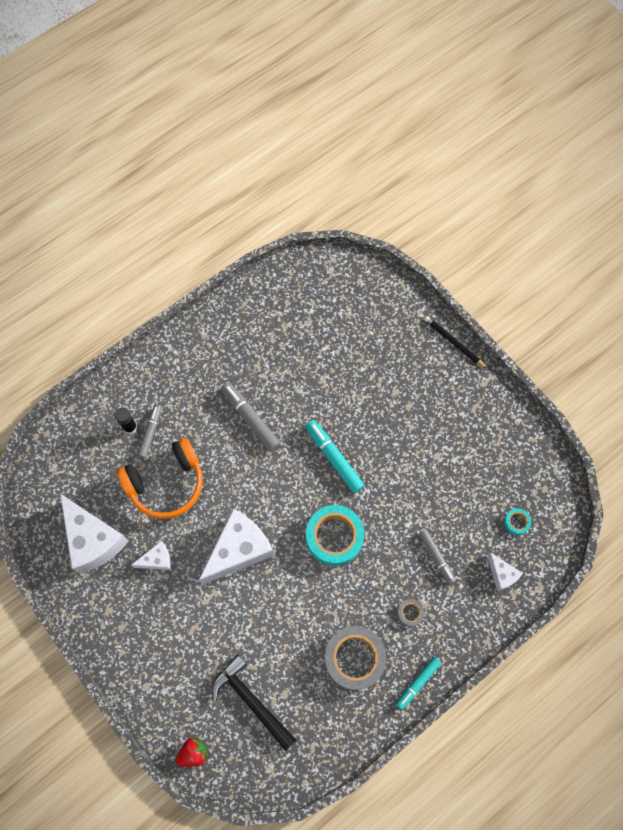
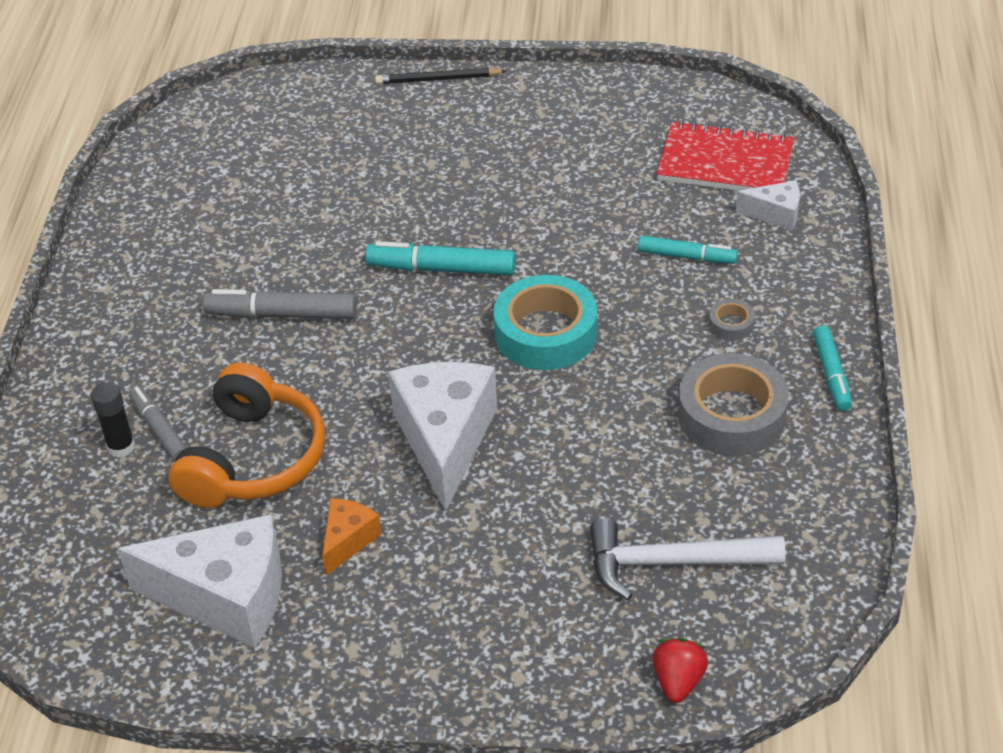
camera: 45 degrees left, 25 degrees down
white cheese [131,541,171,570] -> orange cheese [322,498,382,575]
black hammer [211,654,296,751] -> white hammer [590,518,786,600]
grey marker [419,530,456,585] -> turquoise marker [638,236,738,264]
turquoise tape [504,508,531,535] -> red notebook [656,121,794,191]

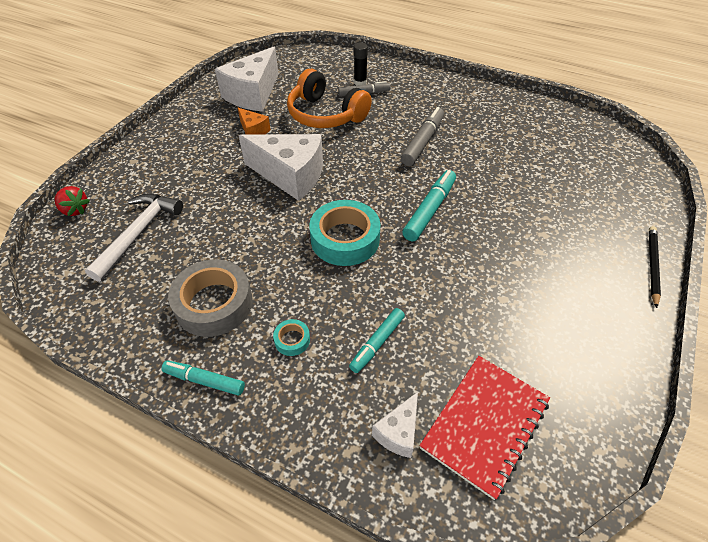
camera: 110 degrees right, 5 degrees up
grey tape [709,299,755,341] -> turquoise tape [273,319,310,356]

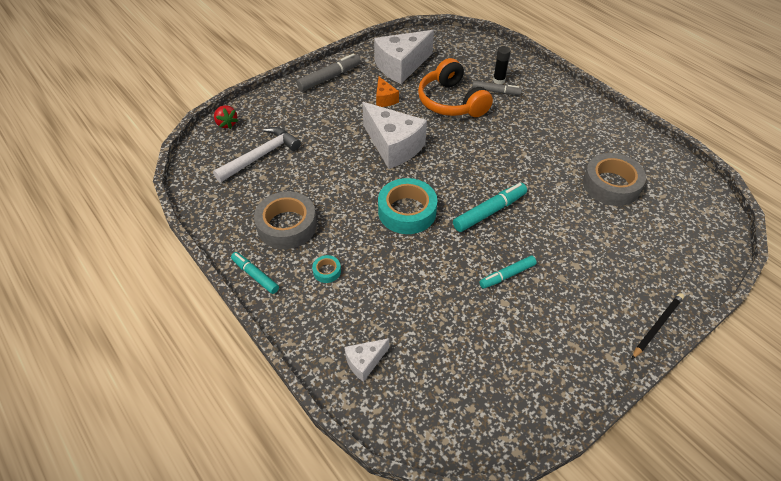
camera: 25 degrees right, 0 degrees up
turquoise marker [349,308,405,373] -> turquoise marker moved to [479,256,537,289]
grey marker [401,107,444,166] -> grey marker moved to [296,53,361,91]
red notebook [419,356,550,500] -> none
none -> grey tape [583,153,646,206]

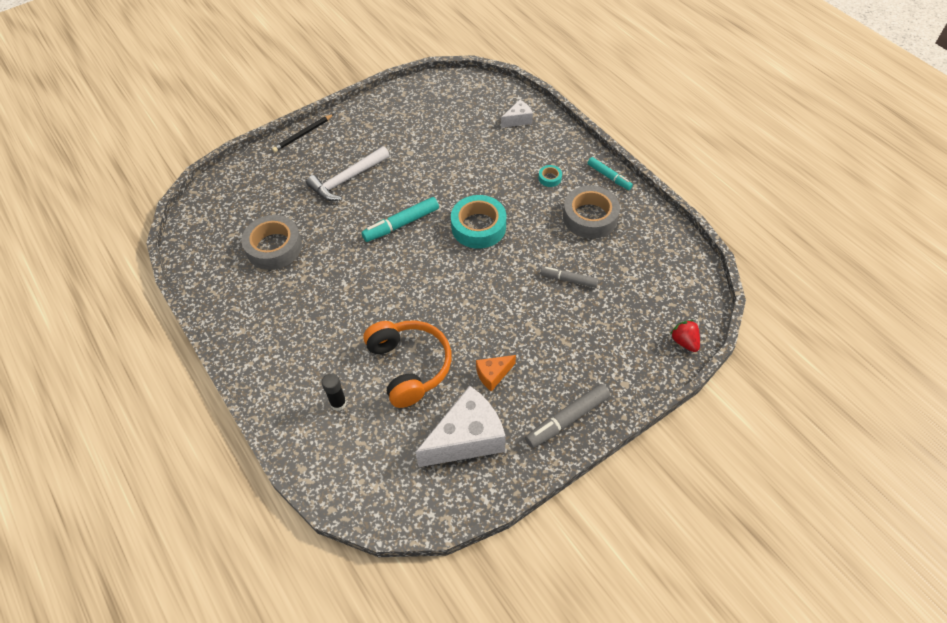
camera: 175 degrees left, 5 degrees up
white hammer [213,127,301,182] -> white hammer moved to [306,146,390,201]
white cheese [362,102,427,169] -> none
orange cheese [376,77,399,107] -> orange cheese turned 105 degrees counterclockwise [476,355,516,392]
grey marker [472,81,522,95] -> grey marker moved to [540,267,599,288]
turquoise marker [479,256,537,289] -> none

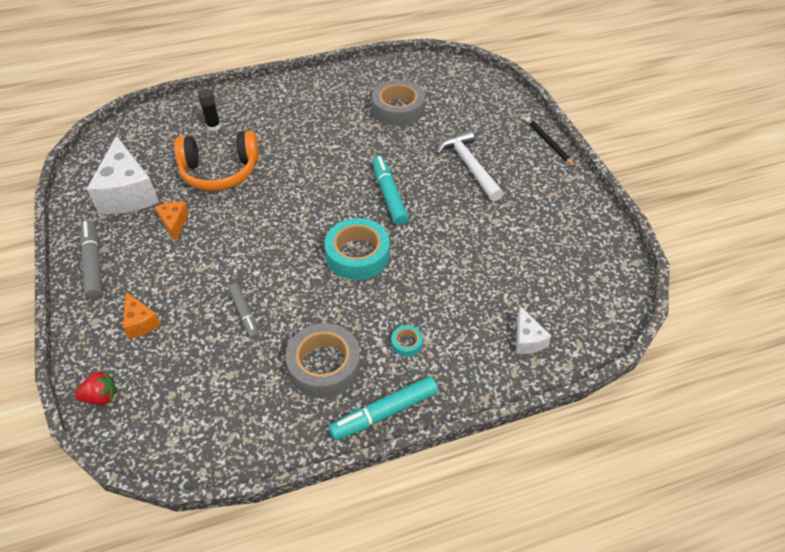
camera: 105 degrees right, 5 degrees down
grey marker [540,267,599,288] -> grey marker turned 120 degrees clockwise [229,283,260,340]
turquoise marker [587,157,633,190] -> turquoise marker [329,376,438,440], size x1.51
none -> orange cheese [123,292,161,339]

